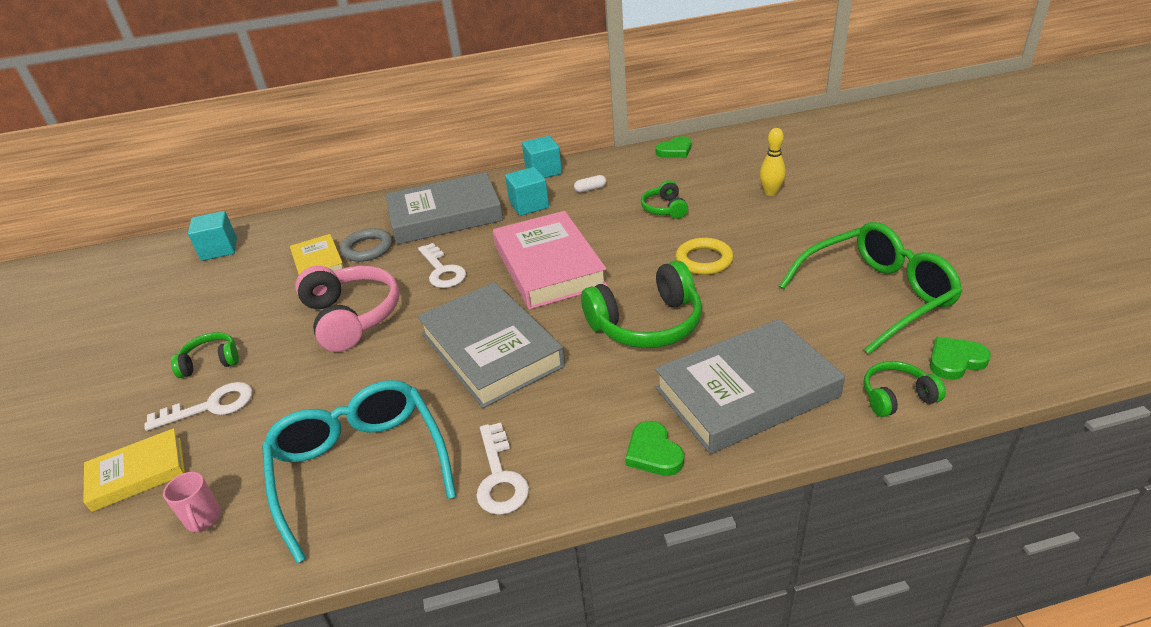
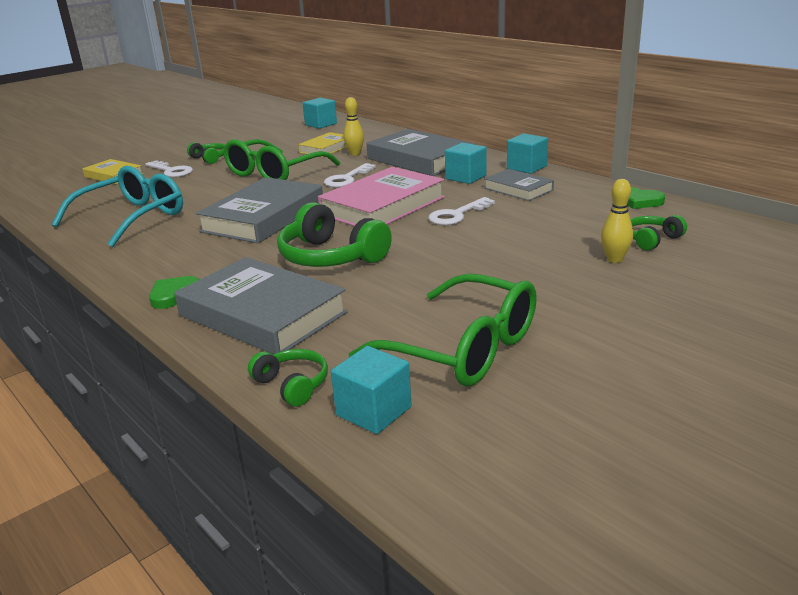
camera: 60 degrees right, 10 degrees down
pink mug [163,472,221,533] -> none
pink headphones [295,266,400,352] -> green glasses [223,139,340,180]
grey ring [340,228,393,262] -> yellow bowling pin [344,97,364,155]
white key [476,423,529,515] -> white key moved to [428,197,495,225]
white capsule [574,175,606,193] -> grey book [484,169,554,201]
green headphones [641,180,688,219] -> green headphones moved to [630,215,687,251]
yellow ring [676,238,733,275] -> none
green heart [929,337,991,380] -> turquoise cube [331,346,411,434]

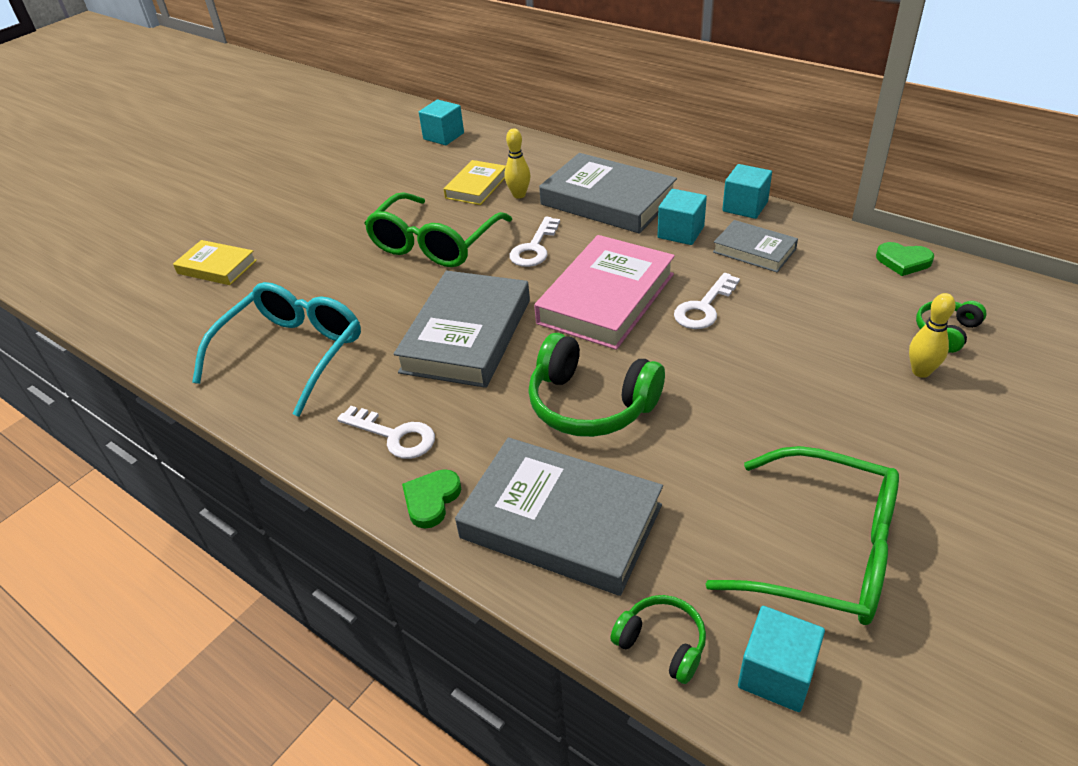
camera: 10 degrees left, 15 degrees up
white key [145,160,193,177] -> white key moved to [337,406,435,459]
green headphones [187,142,225,164] -> none

